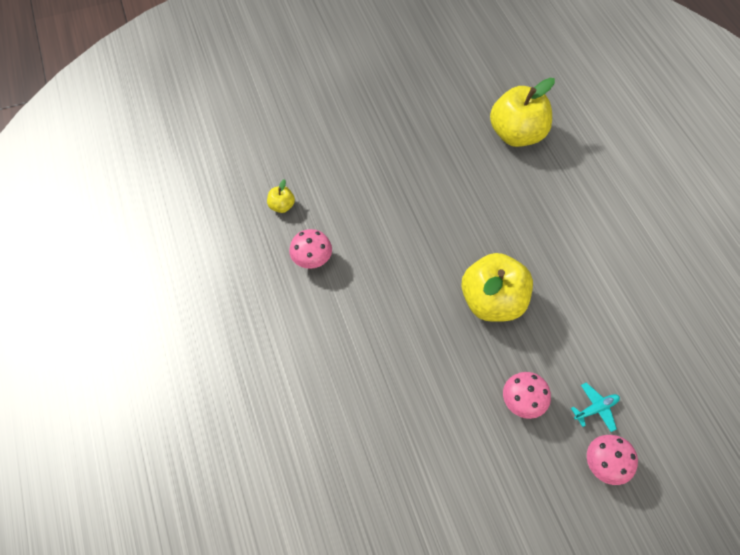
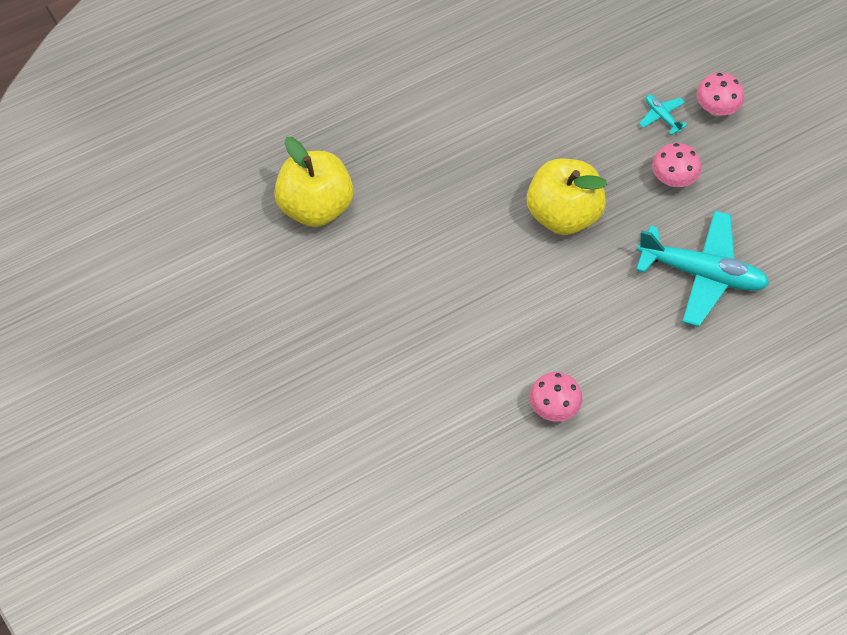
camera: 100 degrees left, 0 degrees up
yellow apple [267,179,295,213] -> none
none -> turquoise plane [636,211,769,327]

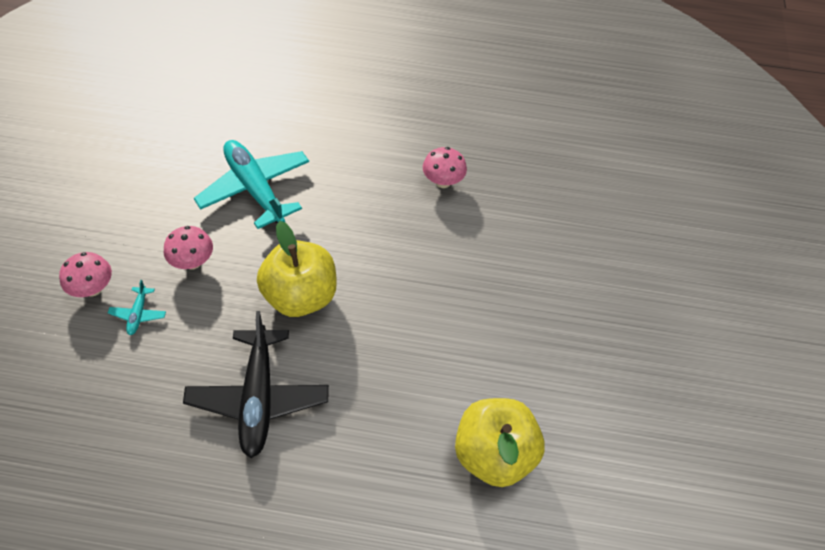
camera: 145 degrees left, 5 degrees down
none -> black plane [183,311,329,458]

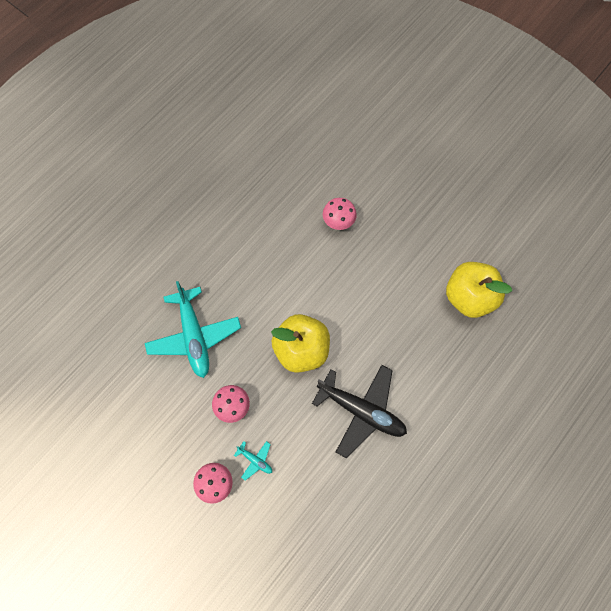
camera: 55 degrees left, 15 degrees up
turquoise plane [194,140,309,229] -> turquoise plane turned 105 degrees counterclockwise [145,281,241,378]
pink mushroom [423,147,467,188] -> pink mushroom moved to [323,198,357,230]

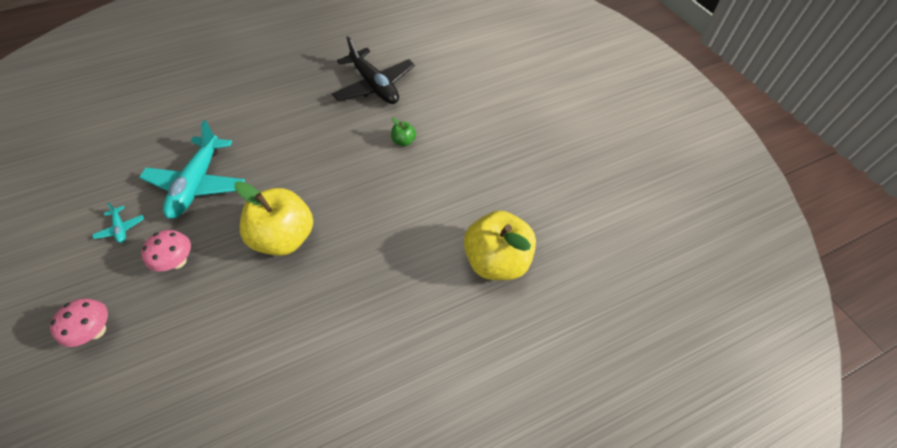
camera: 25 degrees right, 15 degrees down
turquoise plane [234,441,272,481] -> turquoise plane moved to [92,202,144,243]
black plane [312,365,407,459] -> black plane moved to [332,36,415,104]
pink mushroom [323,198,357,230] -> green apple [391,118,416,146]

